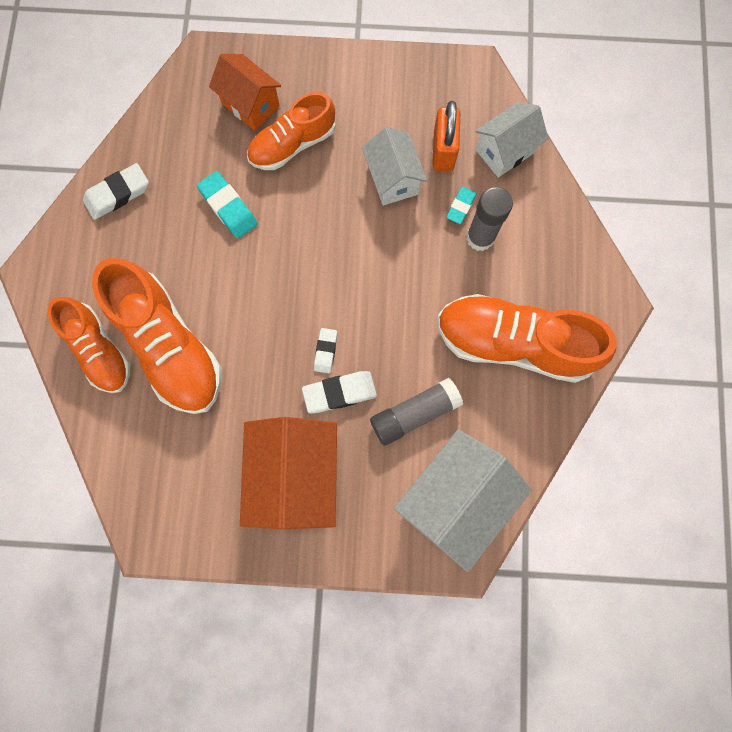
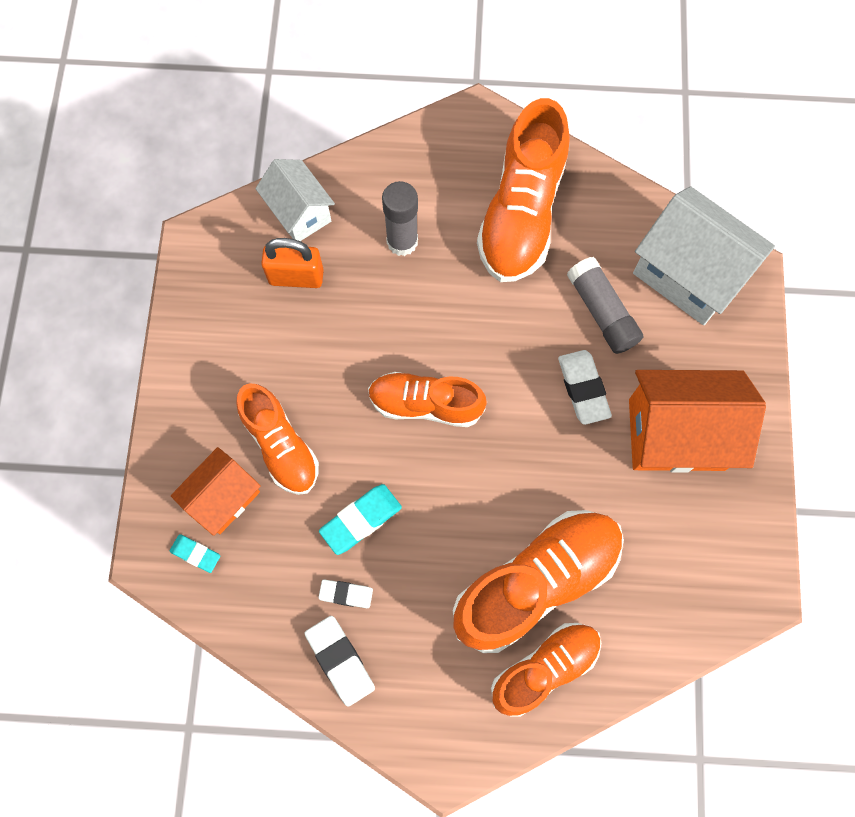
camera: 90 degrees left, 5 degrees down
white eraser [314,328,337,373] -> white eraser moved to [318,580,373,608]
white house [362,127,427,206] -> none
turquoise eraser [446,187,477,224] -> turquoise eraser moved to [170,534,220,573]
none -> orange shoe [368,372,487,427]

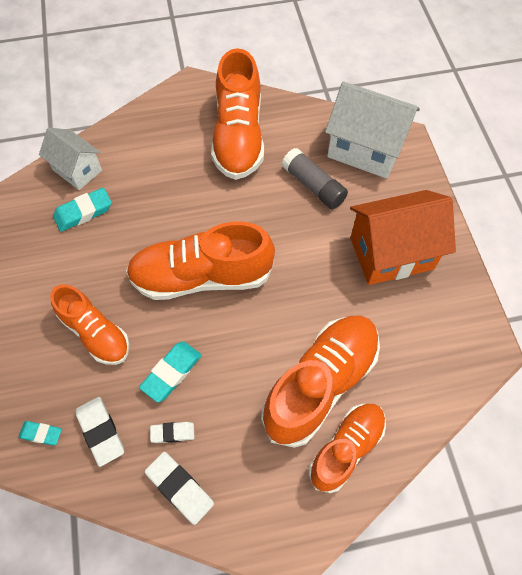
camera: 15 degrees left, 10 degrees down
orange house [171,447,261,536] -> none
orange padlock [261,238,324,288] -> turquoise eraser [53,188,112,232]
orange shoe [368,372,487,427] -> orange shoe [126,222,275,300], size x1.58
grey glue stick [382,181,418,256] -> none
white eraser [558,350,612,425] -> white eraser moved to [76,397,124,467]

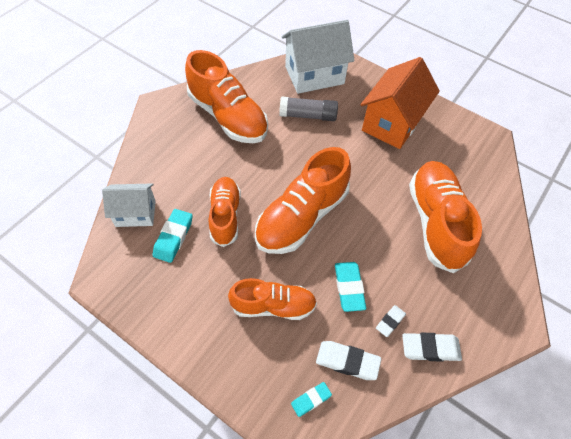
camera: 45 degrees left, 5 degrees down
orange shoe [308,404,386,493] -> orange shoe moved to [208,177,241,247]

